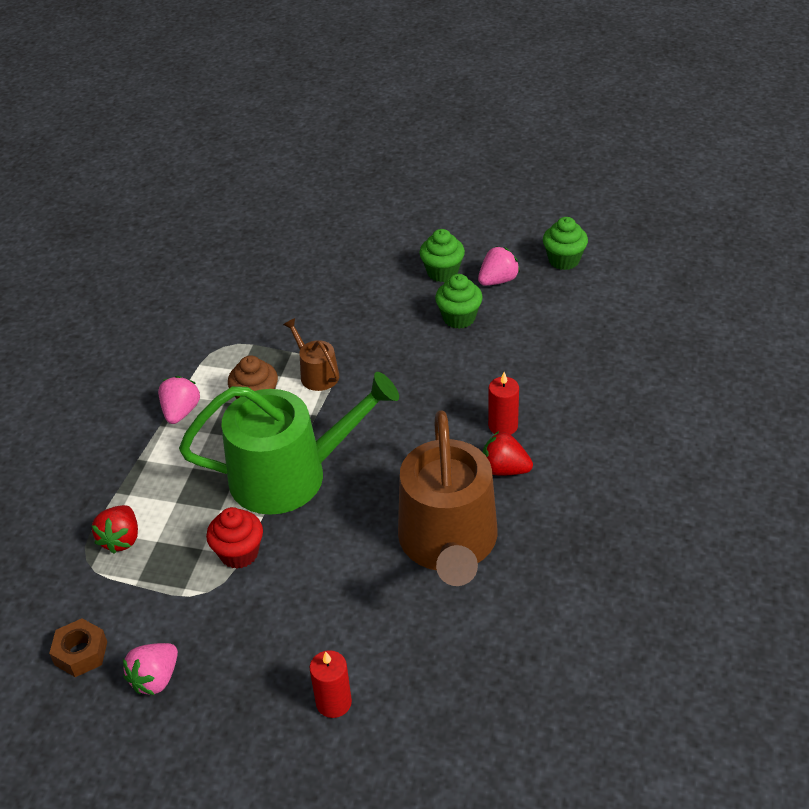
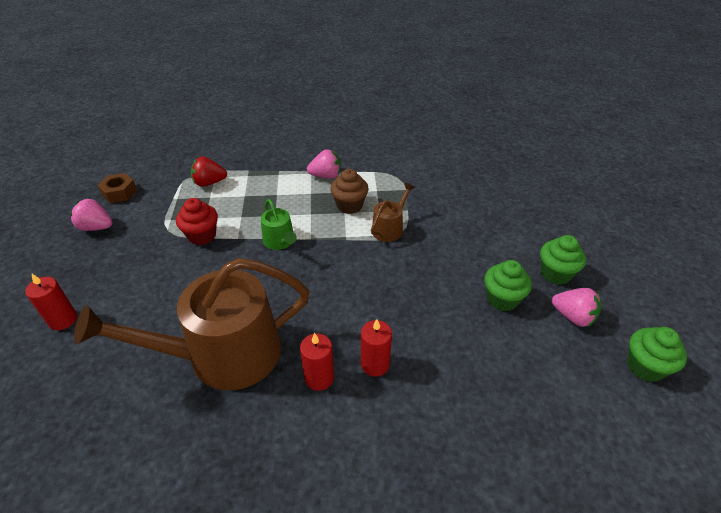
camera: 70 degrees right, 0 degrees up
green watering can [179,372,399,515] -> green watering can [261,199,297,250], size x0.44
red strawberry [483,431,533,475] -> red candle [300,333,334,391]

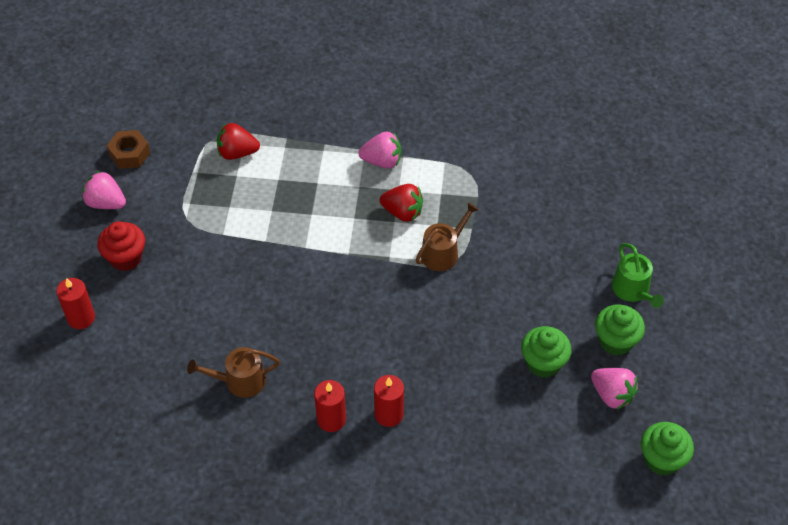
camera: 10 degrees right, 10 degrees up
brown watering can [74,258,309,390] -> brown watering can [187,347,280,398], size x0.44
red cupcake [176,198,218,245] -> red cupcake moved to [98,221,145,271]
green watering can [261,199,297,250] -> green watering can moved to [612,243,664,308]
brown cupcake [330,169,369,214] -> red strawberry [380,184,423,222]

